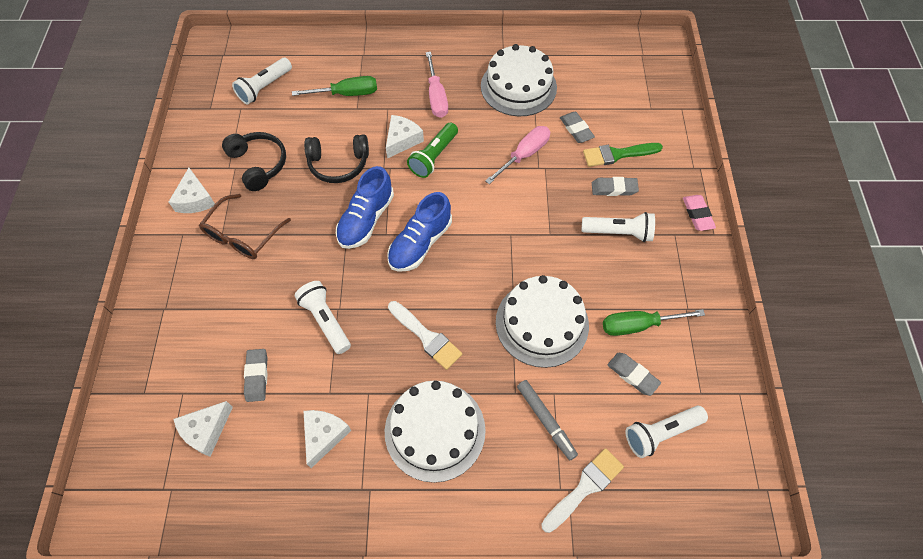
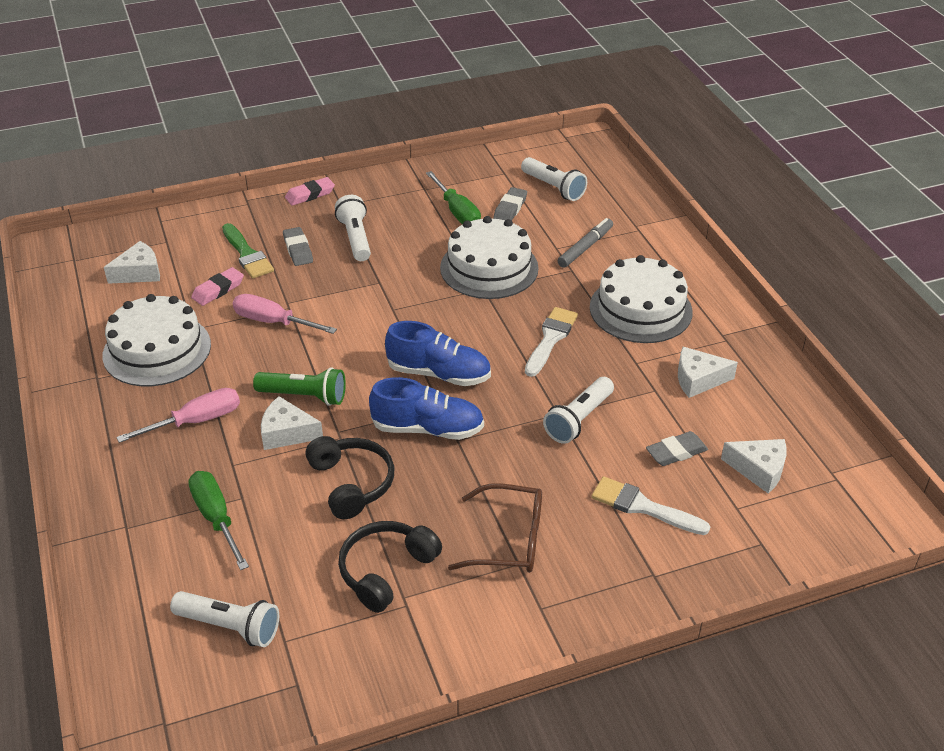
camera: 110 degrees left, 20 degrees down
white cheese [169,168,215,213] -> white cheese moved to [104,241,160,284]
white brush [541,448,624,533] -> white brush moved to [591,476,710,535]
grey eraser [560,112,595,143] -> pink eraser [191,267,244,306]

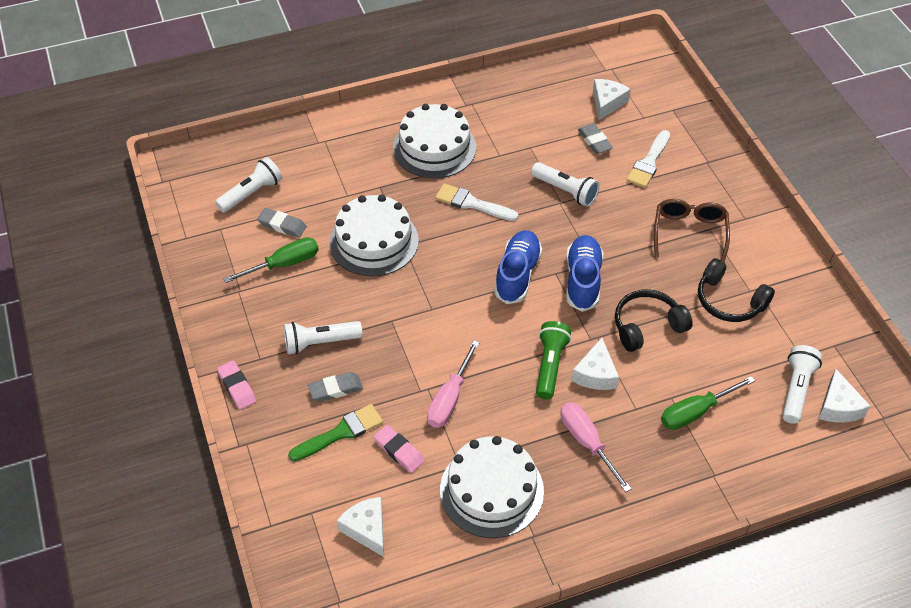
camera: 90 degrees left, 10 degrees up
grey marker [558,218,613,268] -> none
white cheese [678,347,738,398] -> white cheese moved to [818,369,870,423]

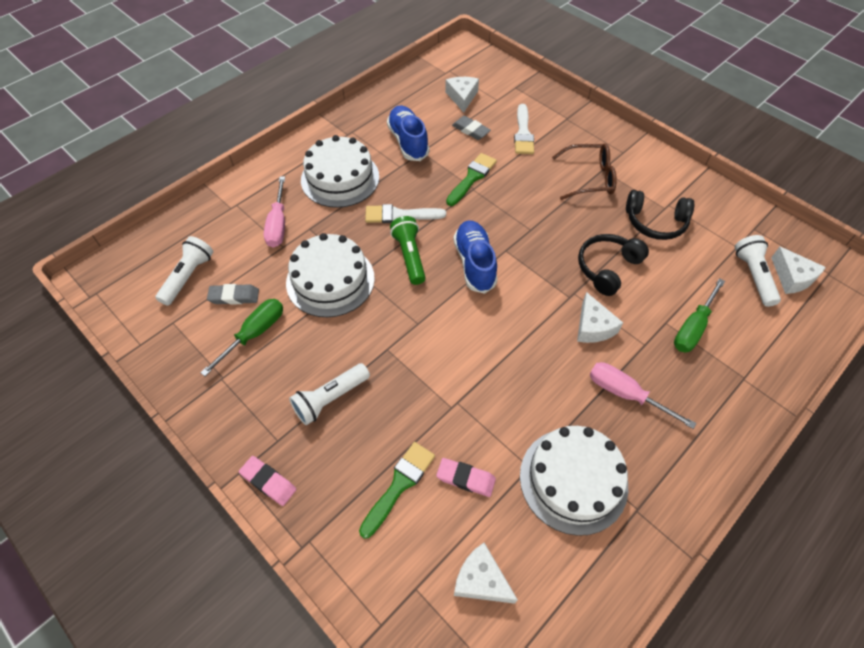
camera: 25 degrees left, 5 degrees up
grey eraser [308,372,363,402] -> none
pink screwdriver [427,340,479,428] -> pink screwdriver moved to [264,176,285,248]
white flashlight [531,162,599,207] -> green brush [446,153,497,206]
green flashlight [536,321,571,399] -> green flashlight moved to [390,216,426,285]
blue shoe [566,235,603,312] -> blue shoe moved to [387,105,429,161]
brown glasses [654,199,730,262] -> brown glasses turned 105 degrees clockwise [552,143,617,200]

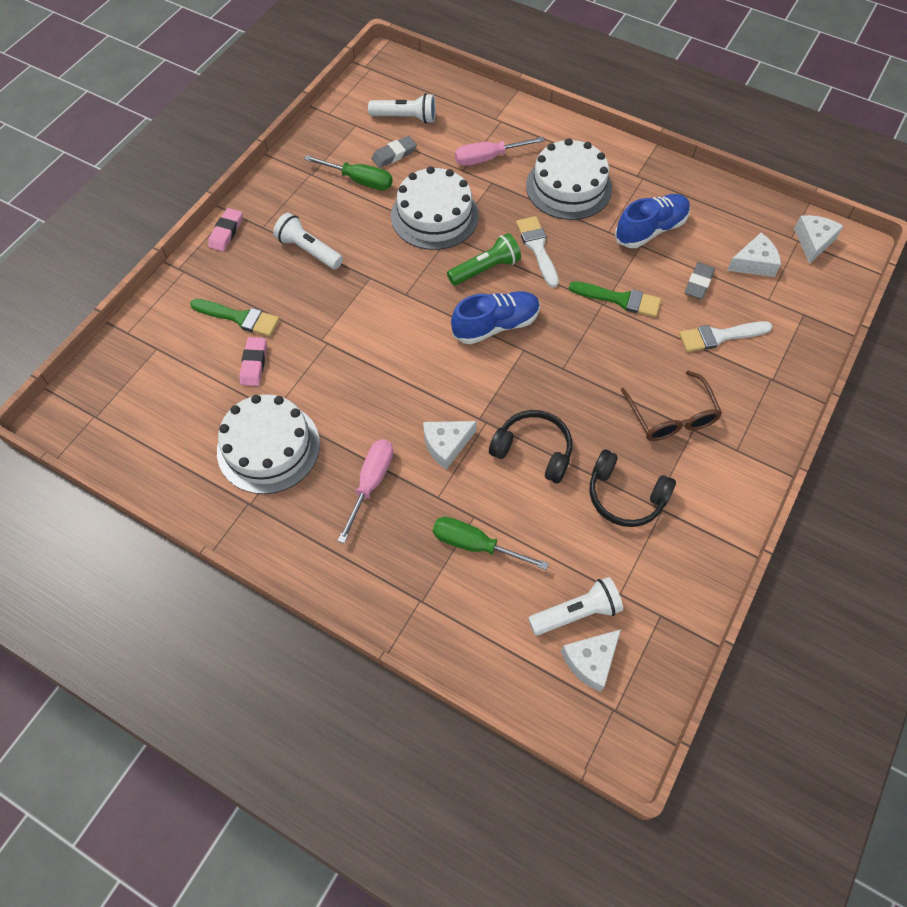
camera: 75 degrees right, 5 degrees up
grey eraser [207,284,259,305] -> grey eraser turned 75 degrees clockwise [371,136,417,168]
white cheese [454,543,518,604] -> white cheese moved to [794,215,844,264]
black headphones [626,190,694,240] -> black headphones turned 60 degrees counterclockwise [590,449,676,527]

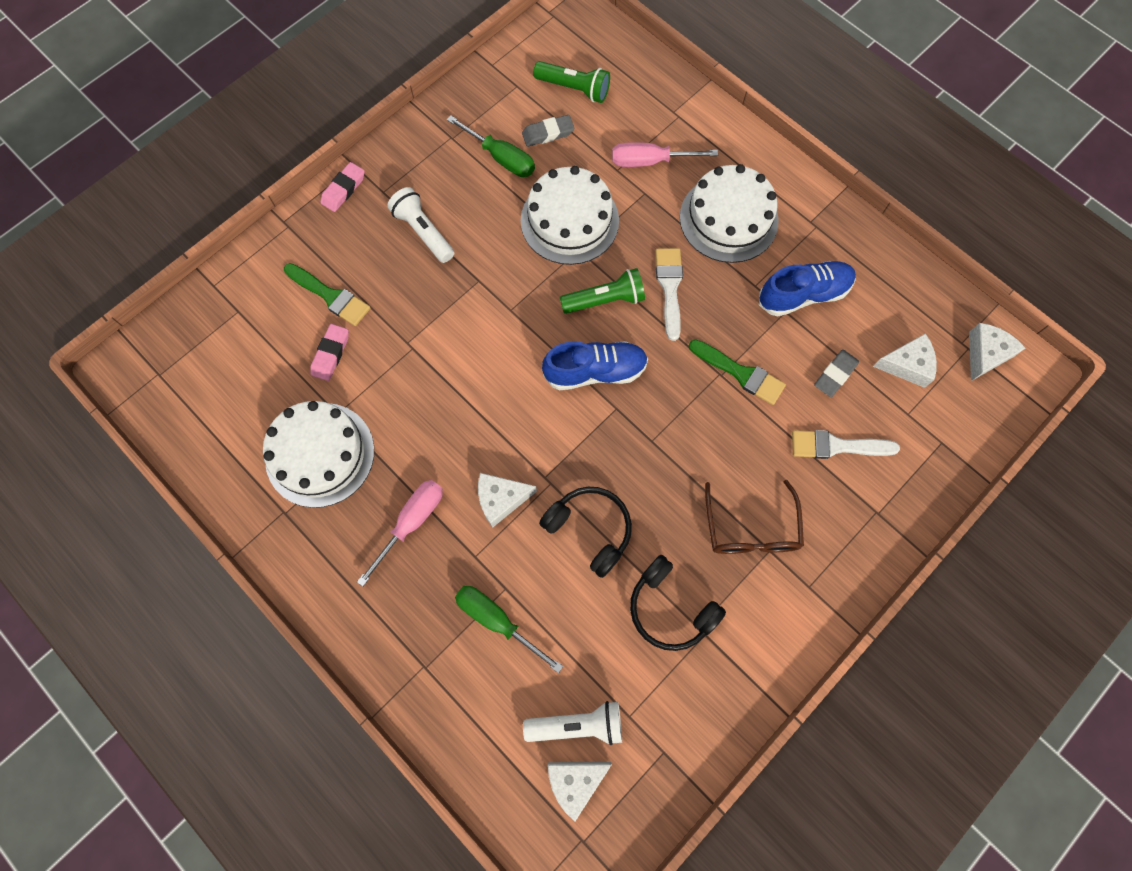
camera: 15 degrees right, 10 degrees up
white flashlight [368,93,436,124] -> green flashlight [533,61,610,103]

